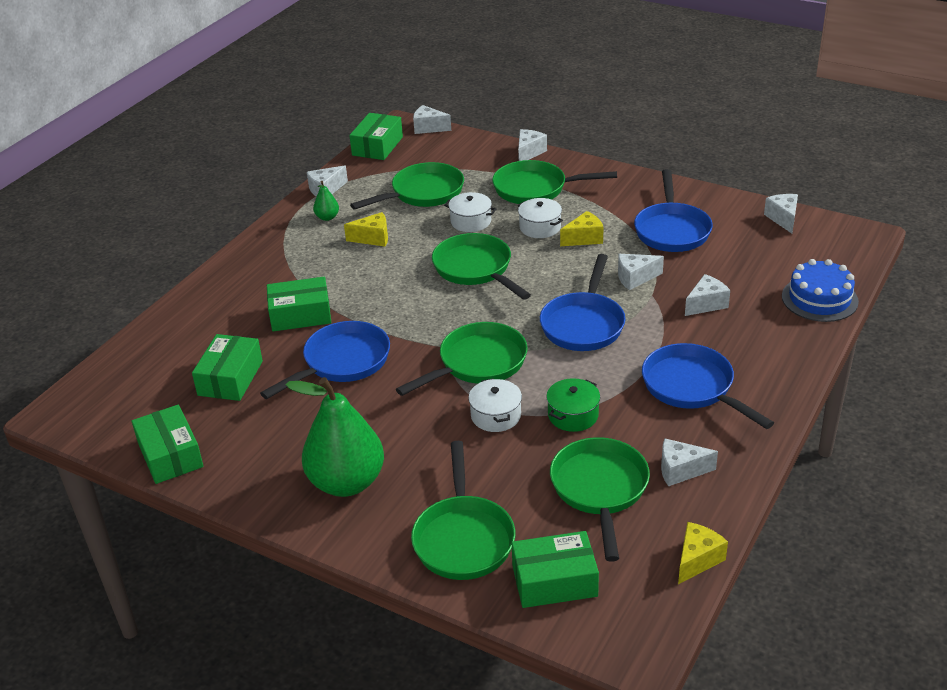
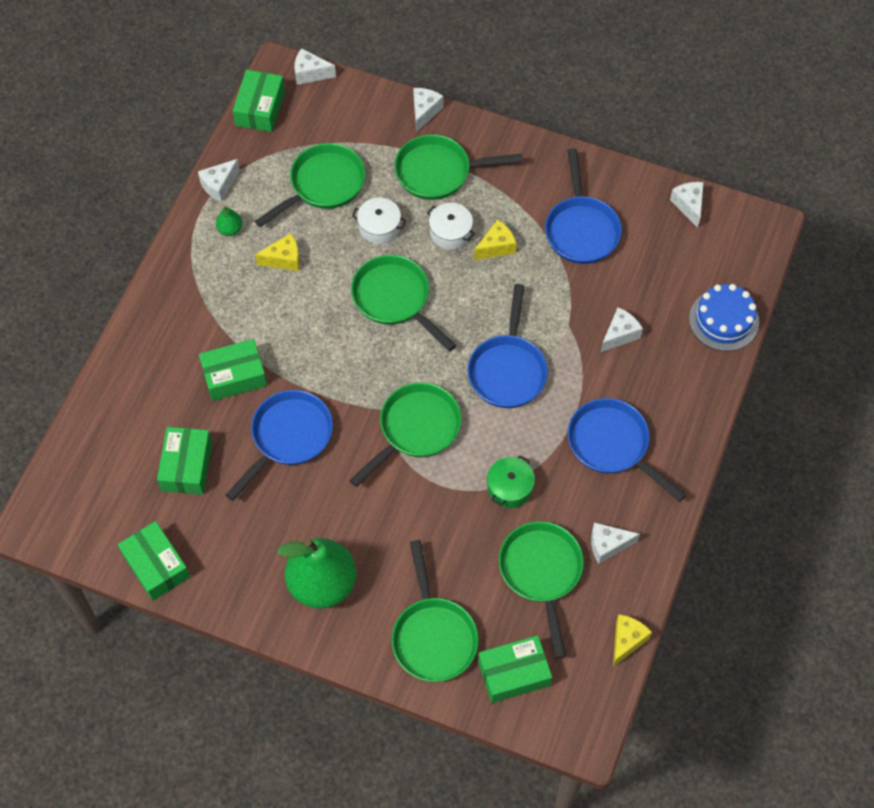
camera: 10 degrees left, 25 degrees up
white pot [468,378,522,432] -> none
white cheese [618,254,664,290] -> none

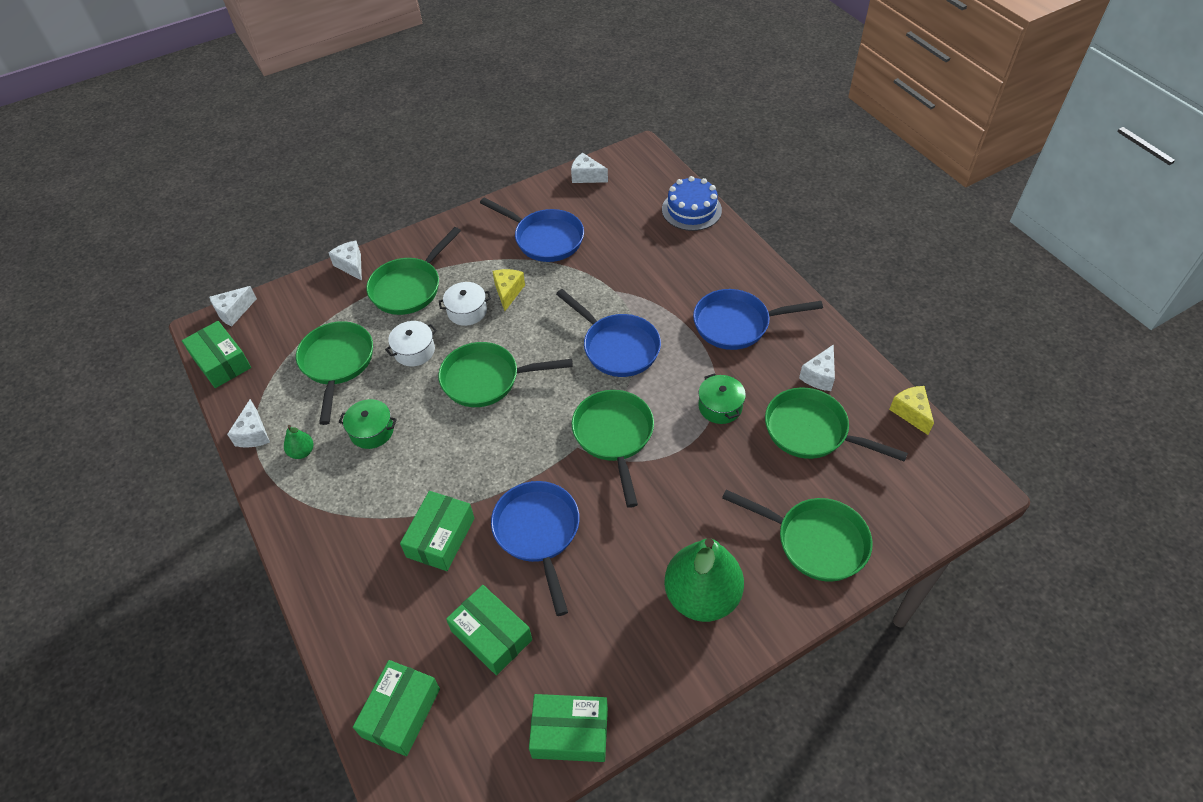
camera: 50 degrees left, 10 degrees down
yellow cheese [255,233,300,271] -> green pot [339,399,397,449]
green box [478,635,552,703] -> green box moved to [353,660,440,756]
white cheese [601,307,643,352] -> none

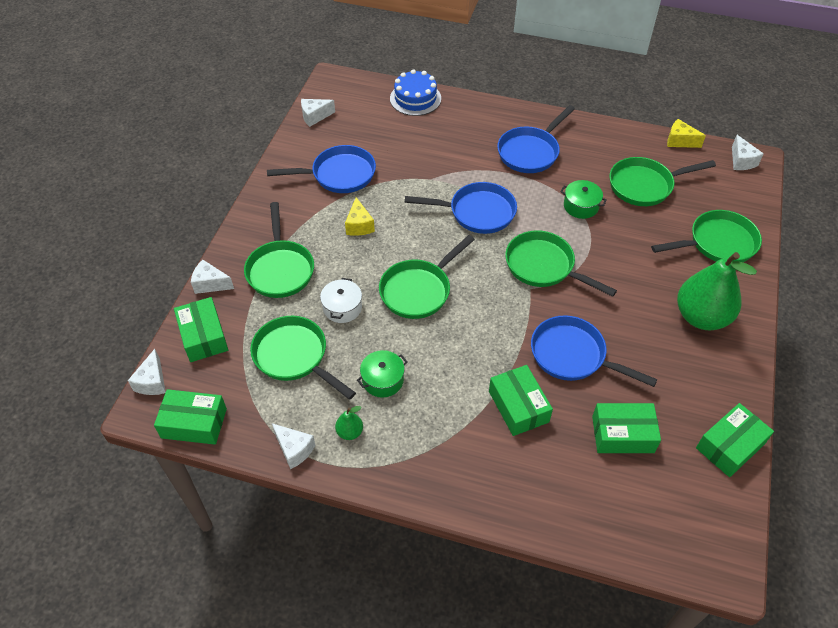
camera: 45 degrees left, 0 degrees up
green box [353,660,440,756] -> green box moved to [174,297,228,362]
white pot [439,282,491,326] -> none
yellow cheese [492,269,525,311] -> yellow cheese turned 150 degrees counterclockwise [345,197,375,236]
white cheese [799,344,835,391] -> white cheese moved to [732,135,764,170]

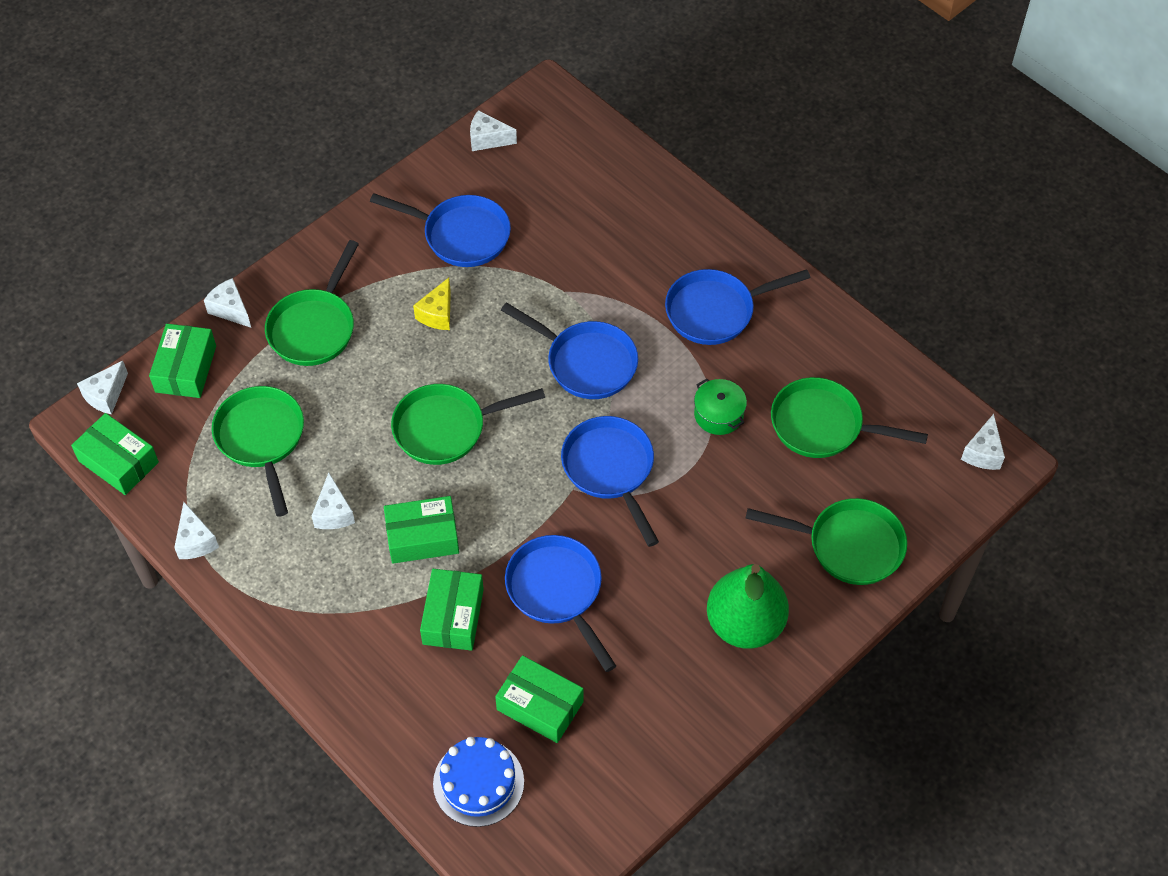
camera: 30 degrees right, 5 degrees up
white pot [320,278,362,323] -> none
green pear [335,406,363,440] -> none
green pot [357,350,407,398] -> white cheese [312,472,355,529]
blue cake [390,69,441,116] -> blue cake moved to [433,737,524,827]
green pan [505,230,617,297] -> blue pan [561,416,659,547]
yellow cheese [667,119,706,148] -> none
green box [696,403,774,477] -> green box moved to [384,496,459,564]

